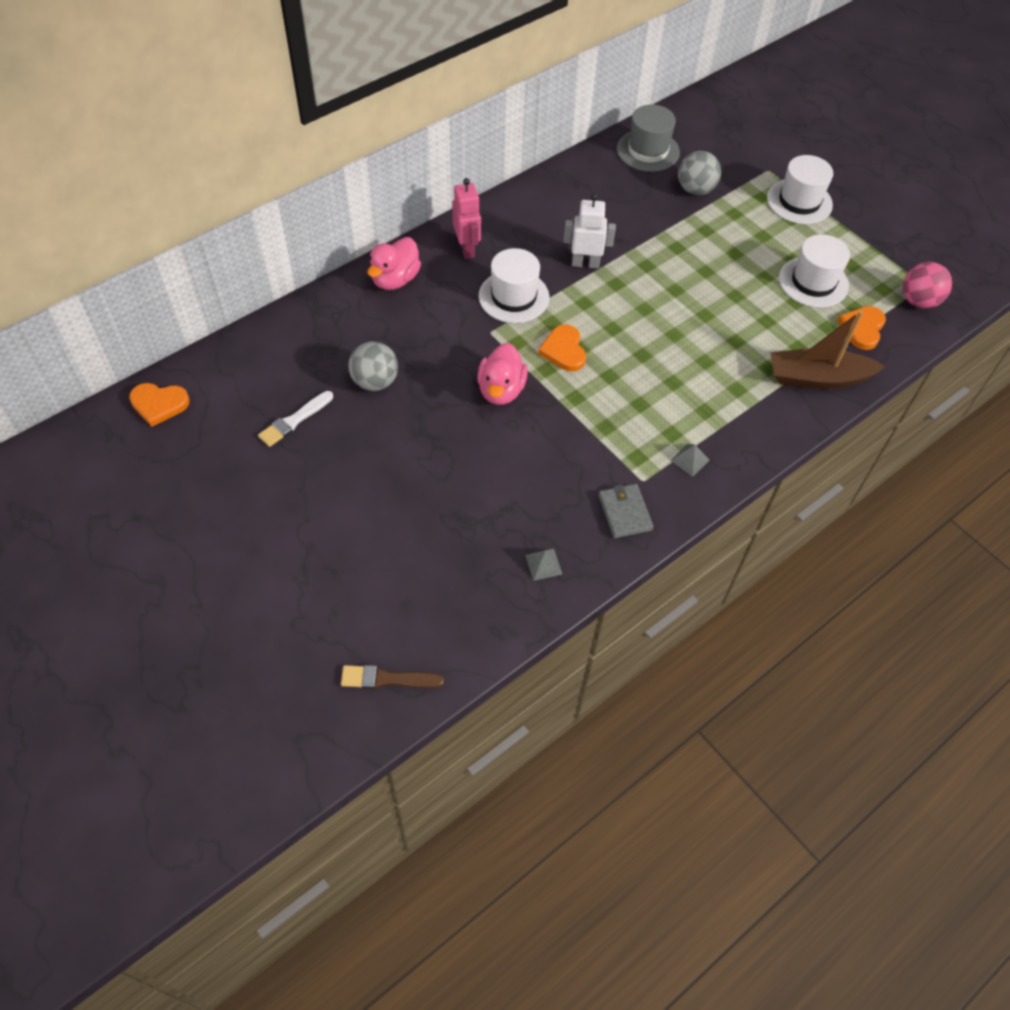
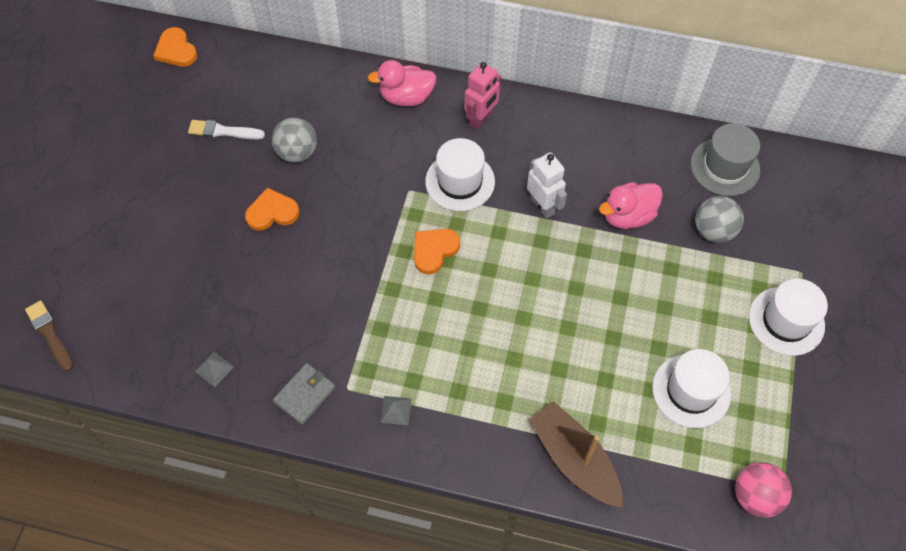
camera: 55 degrees right, 5 degrees up
pink duck [477,343,528,405] -> pink duck moved to [599,182,663,229]
orange heart [837,306,886,350] -> orange heart moved to [245,188,300,230]

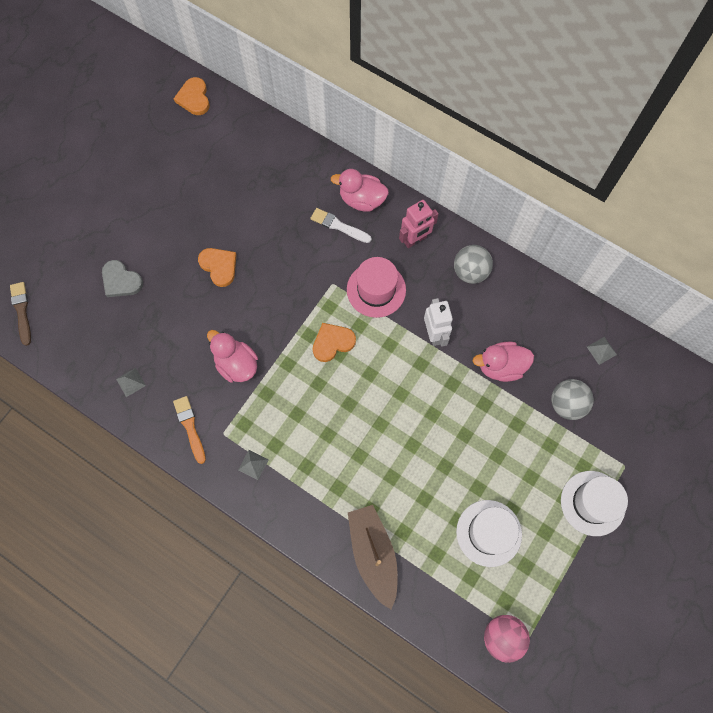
camera: 20 degrees right, 10 degrees up
white brush [188,120,265,139] -> white brush moved to [310,208,372,243]
orange heart [245,188,300,230] -> orange heart turned 45 degrees clockwise [198,248,236,287]
grey ball [272,117,317,163] -> grey ball moved to [454,245,493,284]
grey wallet [273,363,336,425] -> orange brush [173,396,206,464]
white hat [425,138,495,211] -> pink hat [347,257,406,318]
grey hat [691,123,760,196] -> grey pyramid [587,337,617,365]
none -> grey heart [102,260,143,297]
none -> pink duck [207,330,258,383]

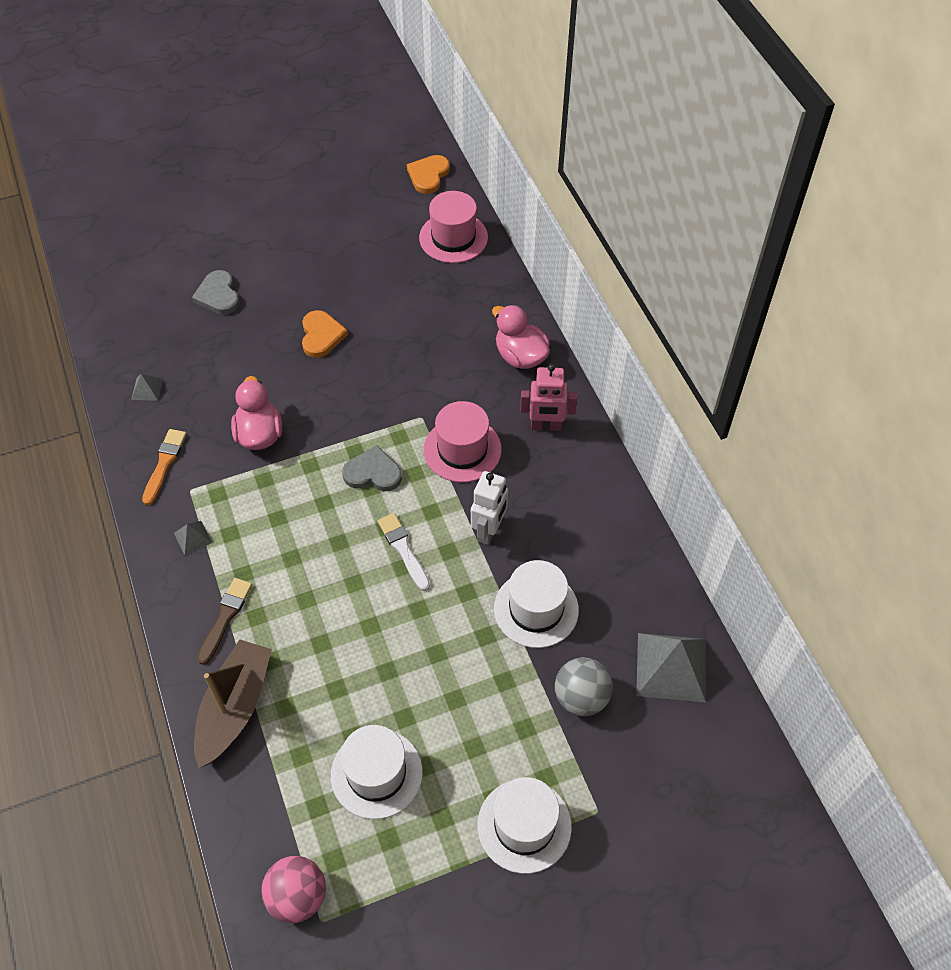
camera: 35 degrees right, 15 degrees down
brown brush [10,282,31,346] -> brown brush moved to [197,578,252,665]
white brush [310,208,372,243] -> white brush moved to [378,513,430,591]
orange heart [313,323,356,362] -> grey heart [342,445,402,491]
grey ball [454,245,493,284] -> none
pink duck [473,342,534,382] -> white hat [494,560,579,648]
grey pyramid [587,337,617,365] -> grey pyramid [636,633,706,702], size x2.18
none -> pink hat [419,191,488,263]

